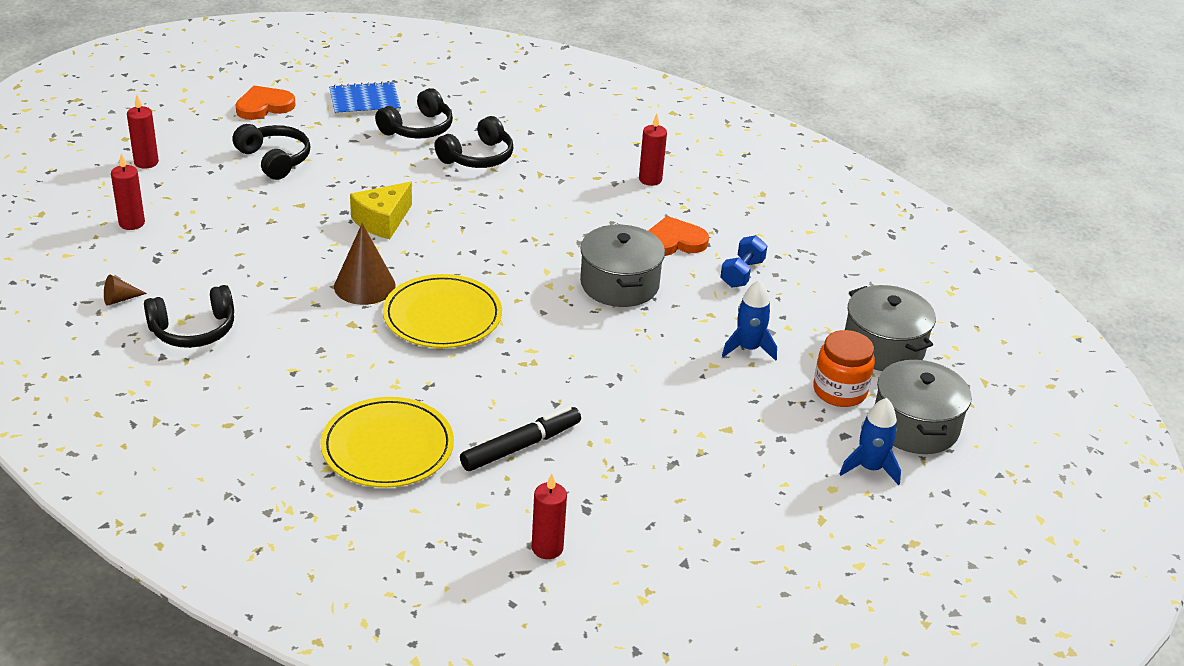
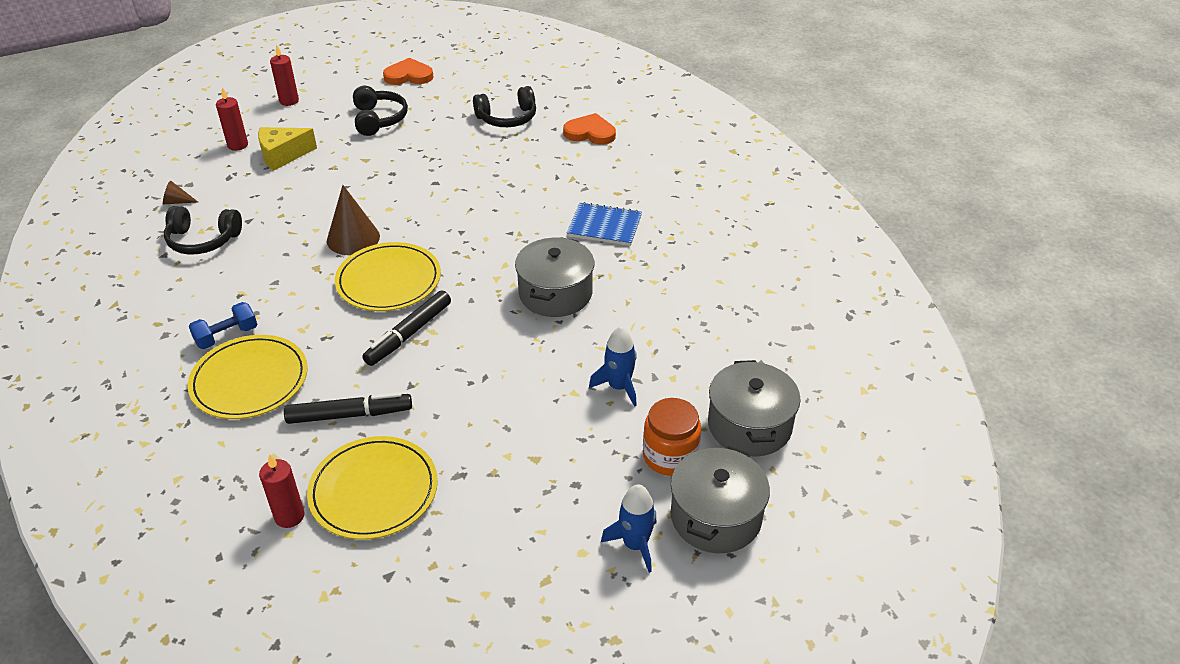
camera: 30 degrees right, 5 degrees up
blue notebook [329,81,401,116] -> blue notebook moved to [567,202,642,246]
yellow cheese [350,182,412,239] -> yellow cheese moved to [258,127,317,171]
black headphones [434,116,513,168] -> none
red candle [639,114,667,186] -> none
orange heart [648,216,709,256] -> orange heart moved to [563,113,616,145]
blue dumbbell [720,235,767,288] -> blue dumbbell moved to [189,302,257,349]
none -> yellow plate [307,436,438,540]
none -> black marker [362,290,451,366]

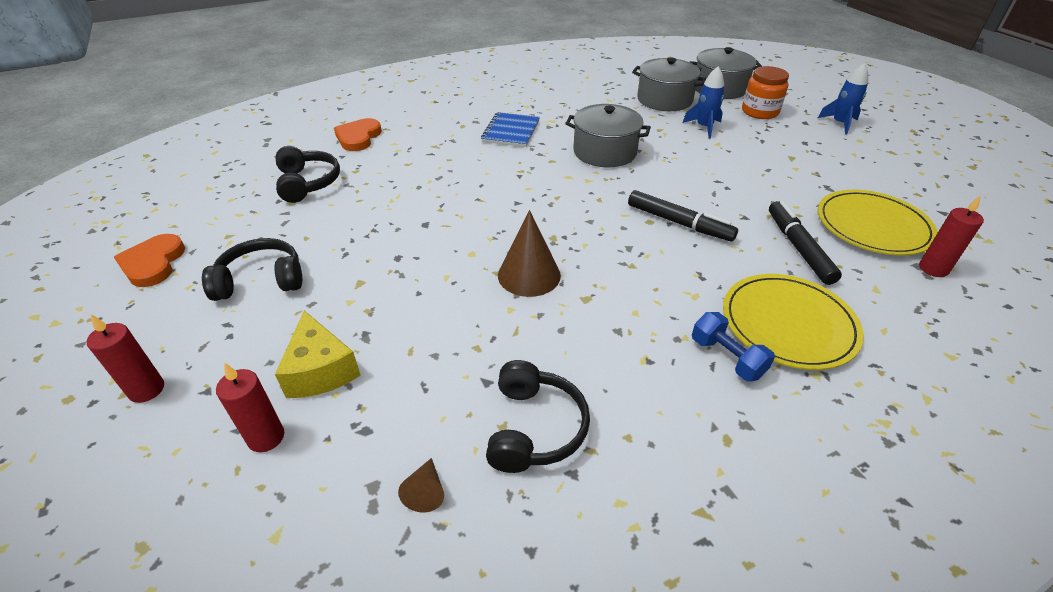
camera: 90 degrees left, 0 degrees up
yellow plate [335,242,441,311] -> none
grey pot [671,446,770,553] -> grey pot moved to [632,58,707,111]

